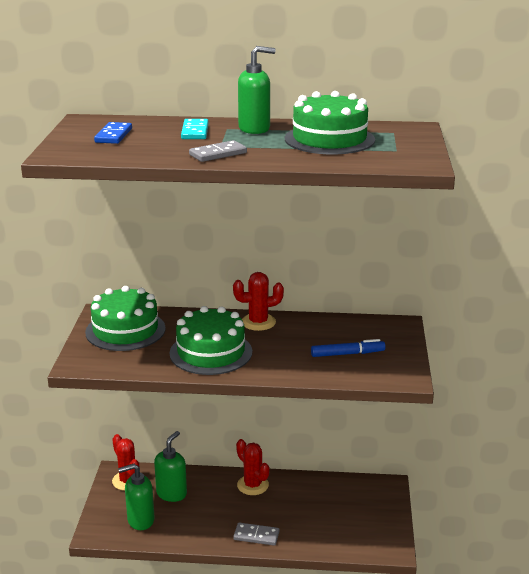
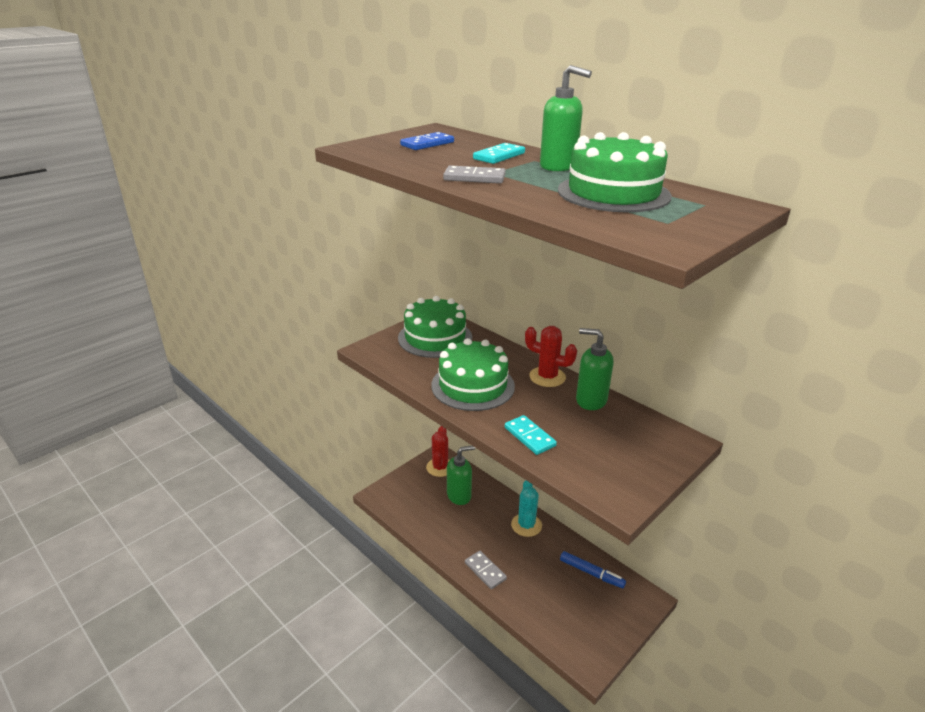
camera: 40 degrees right, 5 degrees up
green soap dispenser [118,464,155,530] -> green soap dispenser moved to [576,328,613,410]
red cactus [236,439,270,495] -> turquoise cactus [511,480,542,537]
blue marker [311,339,385,357] -> blue marker moved to [560,551,626,588]
none -> turquoise domino [505,415,557,455]

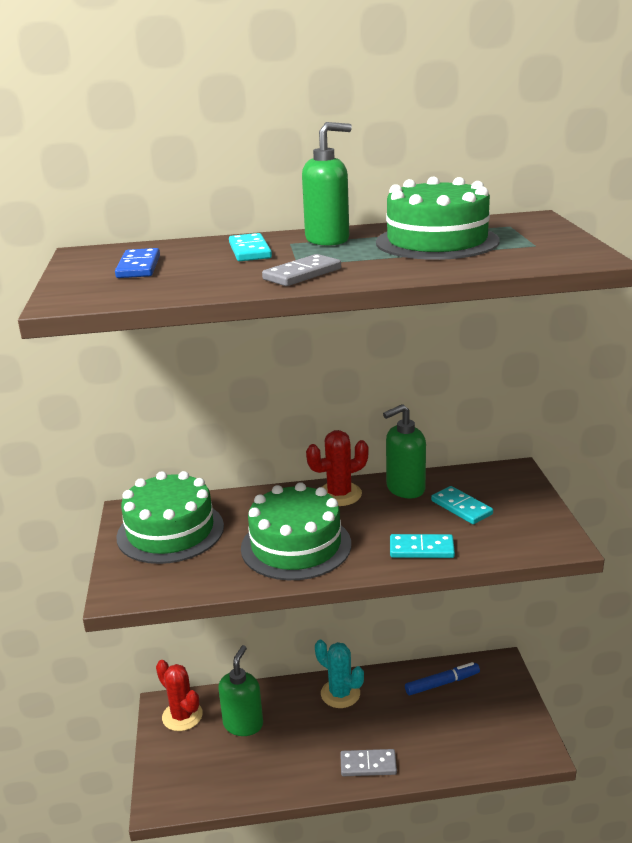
camera: 50 degrees left, 5 degrees down
none -> turquoise domino [431,486,493,524]

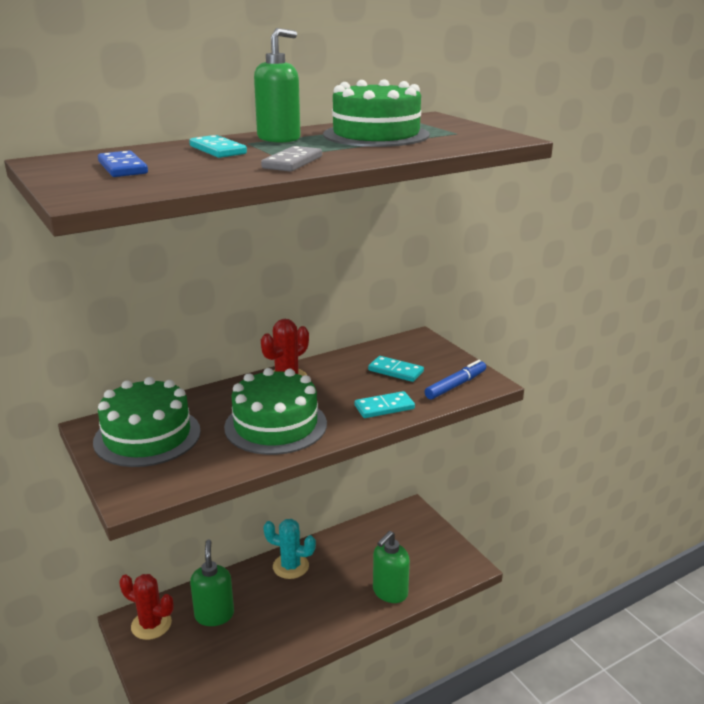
camera: 25 degrees left, 0 degrees up
grey domino [340,749,397,776] -> none
green soap dispenser [383,404,426,498] -> green soap dispenser moved to [373,531,410,603]
blue marker [405,662,480,695] -> blue marker moved to [425,360,486,400]

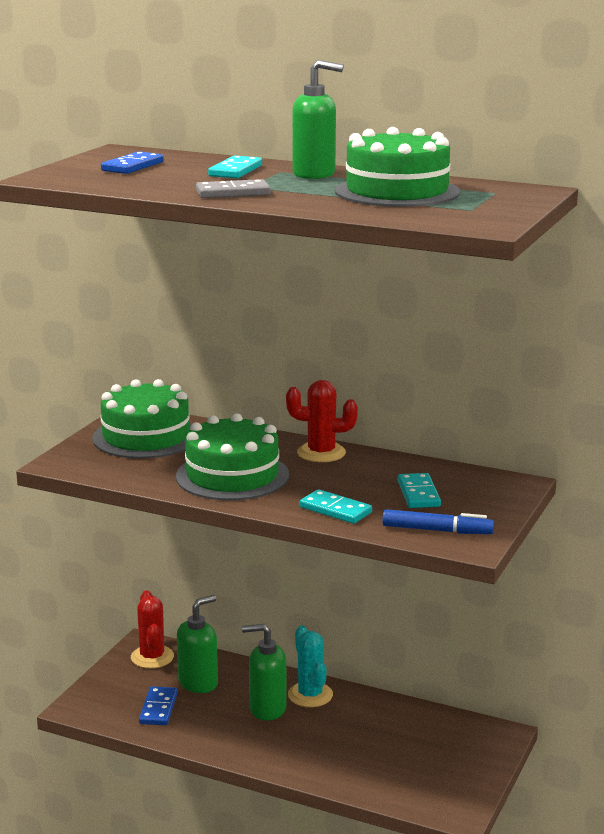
camera: 55 degrees right, 5 degrees down
green soap dispenser [373,531,410,603] -> green soap dispenser moved to [242,624,287,721]
none -> blue domino [139,686,178,725]

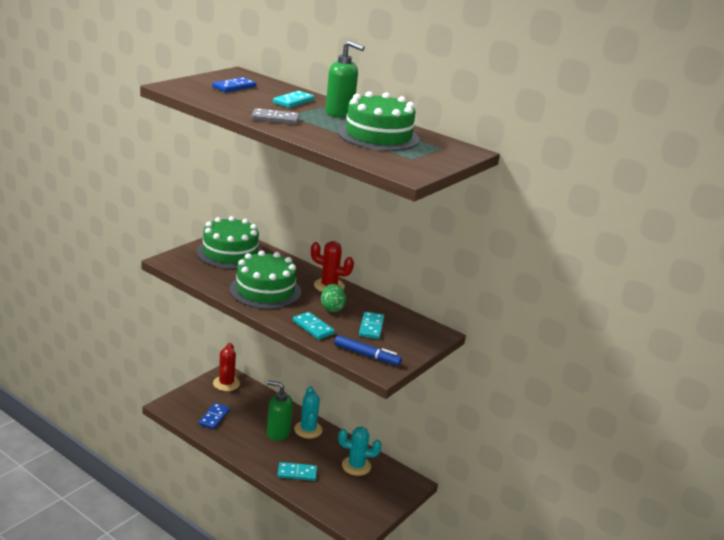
camera: 10 degrees right, 5 degrees up
green soap dispenser [177,595,218,693] -> none
none -> turquoise domino [277,462,317,481]
none -> green egg [321,284,346,312]
none -> turquoise cactus [338,427,382,476]

